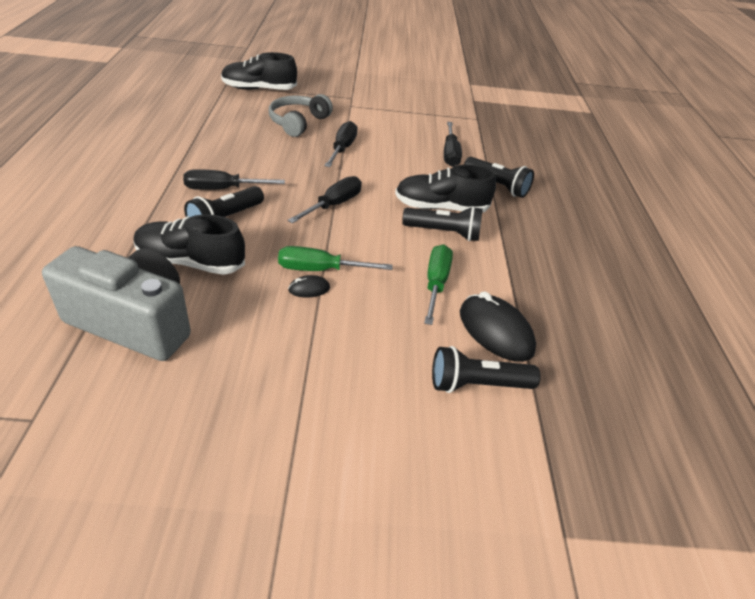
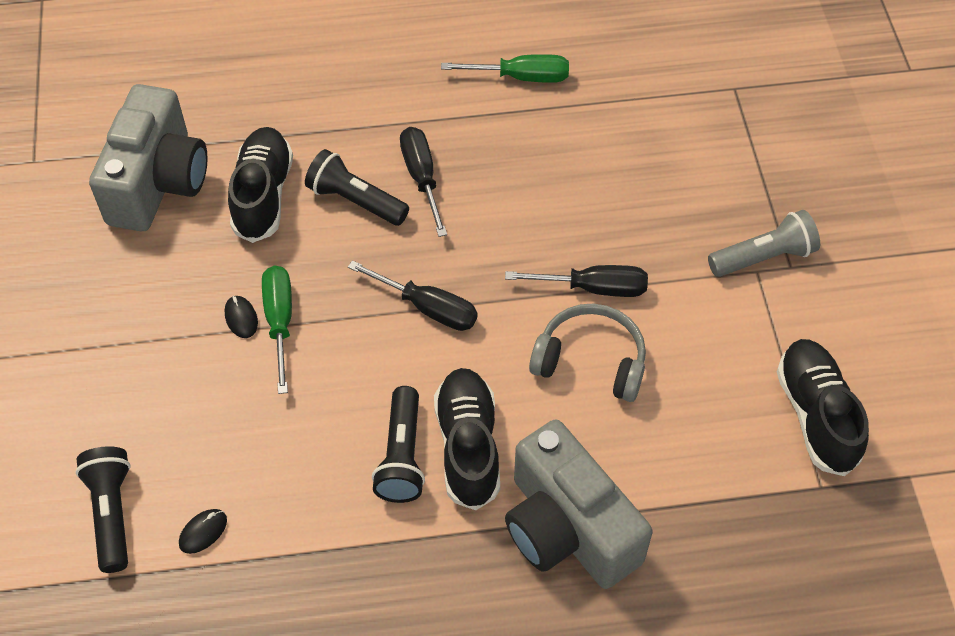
camera: 85 degrees right, 15 degrees up
black shoe [221,52,297,90] -> black shoe moved to [777,339,869,476]
grey headphones [269,94,333,137] -> grey headphones moved to [529,304,646,402]
green screwdriver [424,244,453,325] -> green screwdriver moved to [441,54,569,83]
black screwdriver [444,122,462,167] -> none
black mouse [460,291,536,362] -> black mouse [179,509,227,554], size x0.47
black flashlight [464,157,534,198] -> grey camera [505,419,653,589]
none -> grey flashlight [708,210,820,277]

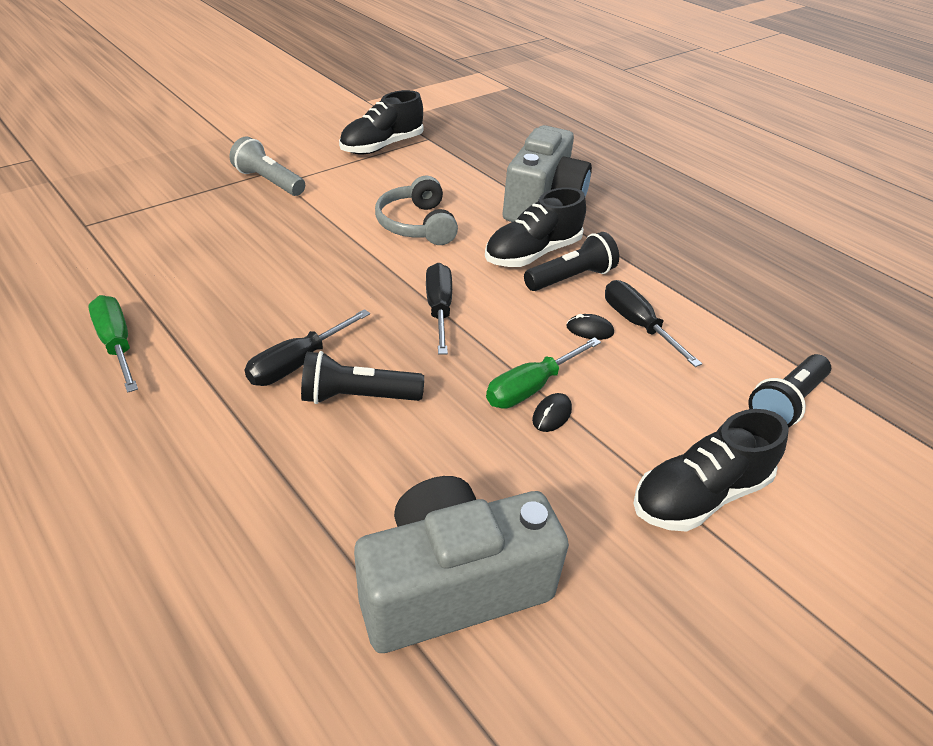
camera: 125 degrees left, 15 degrees down
black mouse [179,509,227,554] -> black mouse moved to [566,314,614,340]
black shoe [228,127,293,243] -> black shoe moved to [633,409,789,532]
black flashlight [305,149,409,226] -> black flashlight turned 90 degrees clockwise [301,351,424,404]
black screwdriver [505,265,648,297] -> black screwdriver moved to [605,280,702,367]

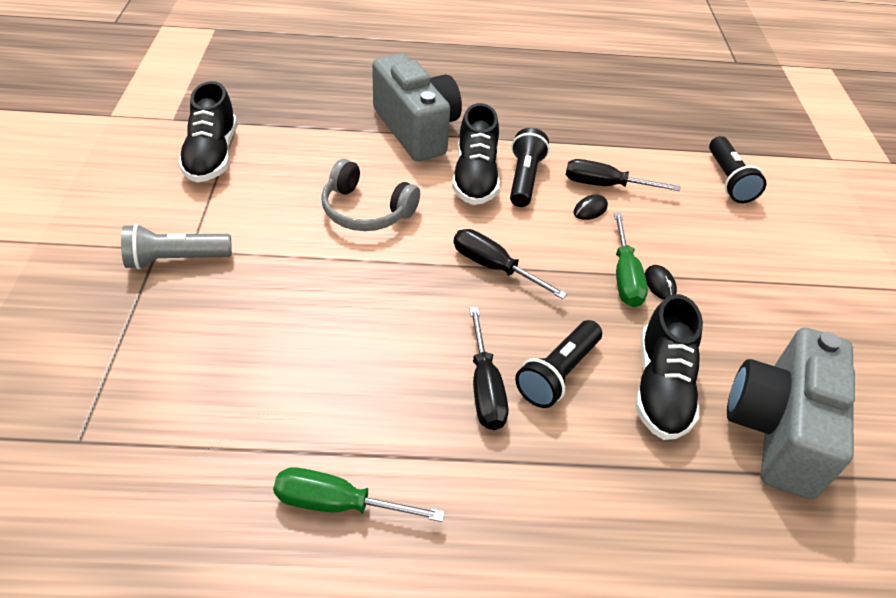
camera: 50 degrees left, 5 degrees up
black shoe [633,409,789,532] -> black shoe moved to [635,294,703,440]

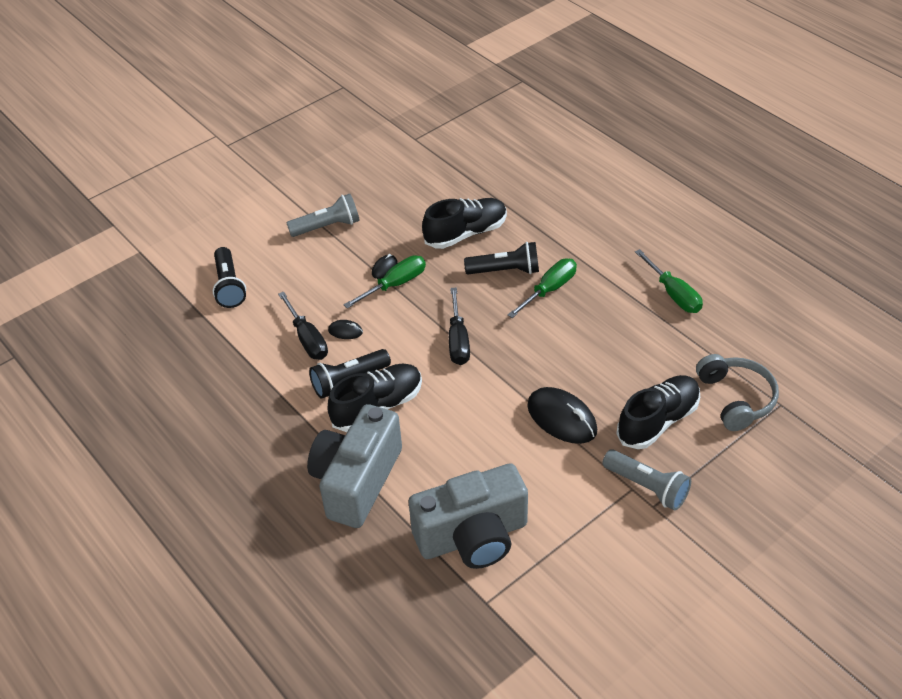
camera: 125 degrees left, 0 degrees up
black shoe [178,81,237,182] -> black shoe moved to [616,375,700,449]
grey headphones [321,159,420,231] -> grey headphones moved to [696,354,779,431]
black screwdriver [469,307,508,430] -> green screwdriver [508,258,577,318]
black flashlight [709,136,766,203] -> black flashlight turned 120 degrees clockwise [213,247,246,308]
grey camera [727,328,855,499] -> grey camera moved to [408,463,528,569]
none -> grey flashlight [287,194,360,237]
none -> black mouse [527,387,597,444]

